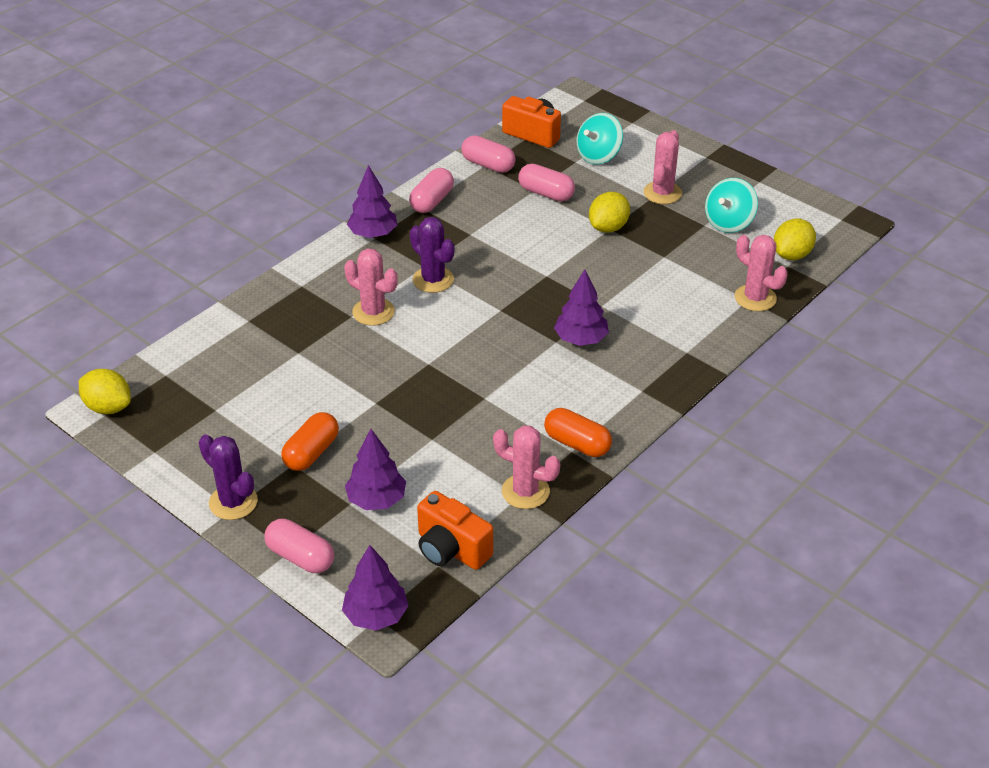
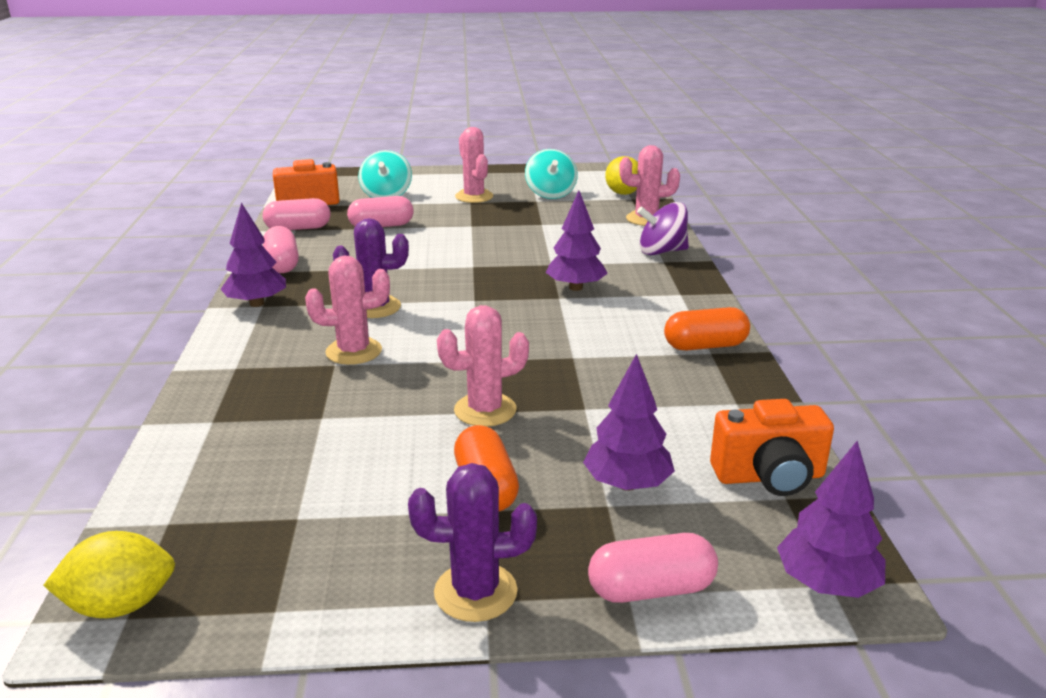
camera: 45 degrees left, 15 degrees down
pink cactus [493,426,560,509] -> pink cactus moved to [437,305,529,427]
yellow lemon [589,192,630,233] -> none
none -> purple spinning top [637,202,689,255]

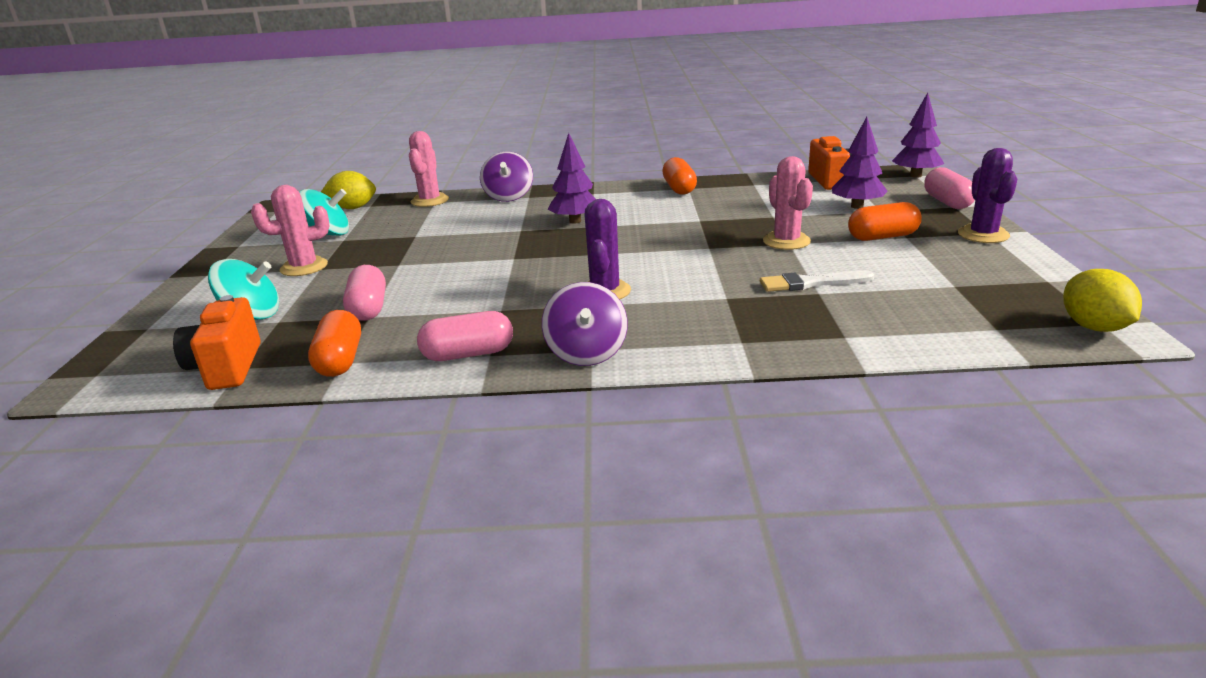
camera: 85 degrees left, 0 degrees up
purple tree [221,203,286,307] -> purple spinning top [542,282,628,366]
pink capsule [263,198,331,230] -> orange capsule [308,310,361,377]
pink cactus [305,255,390,365] -> none
none -> white brush [760,270,874,292]

